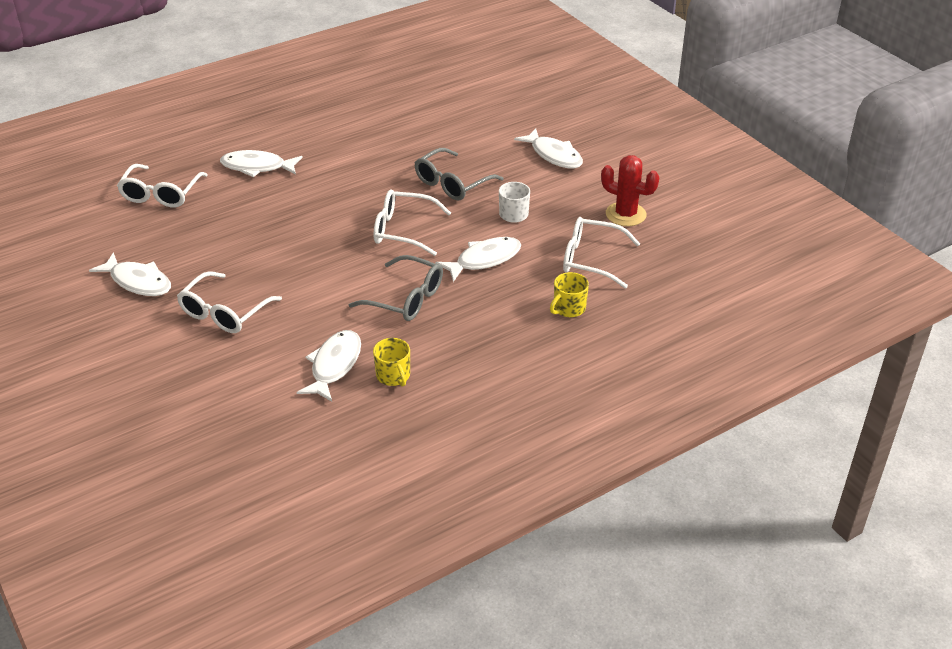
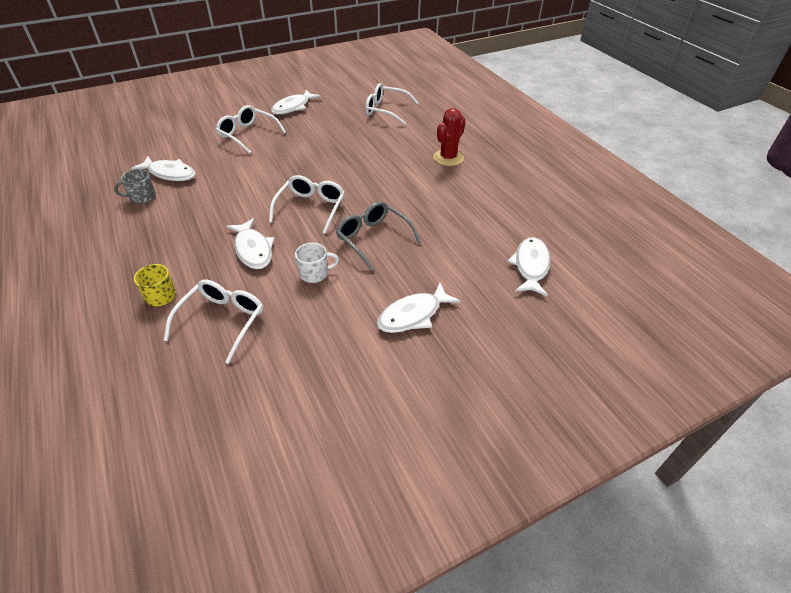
camera: 95 degrees right, 5 degrees up
white fish [220,150,303,177] -> white fish moved to [507,237,551,297]
grey glasses [349,255,443,321] -> none
yellow mug [373,338,410,387] -> grey mug [114,169,156,204]
red cactus [601,155,659,226] -> red cactus moved to [433,108,466,166]

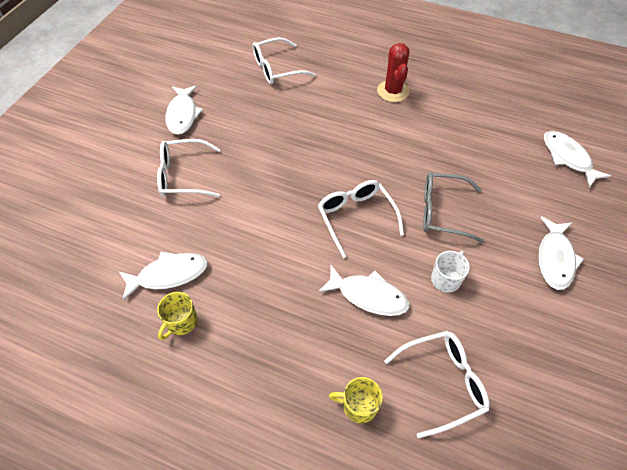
camera: 40 degrees left, 10 degrees up
grey mug [114,169,156,204] -> yellow mug [157,292,198,340]
white glasses [164,279,263,364] -> white glasses turned 90 degrees clockwise [384,331,490,438]

